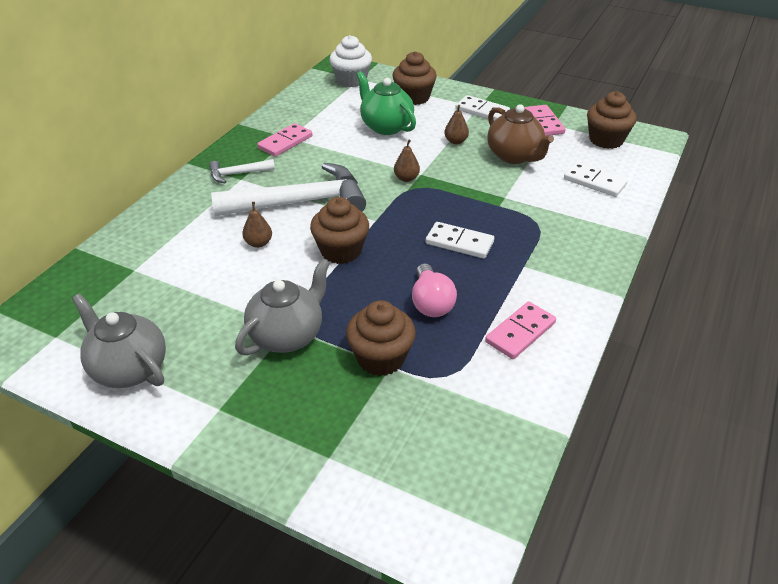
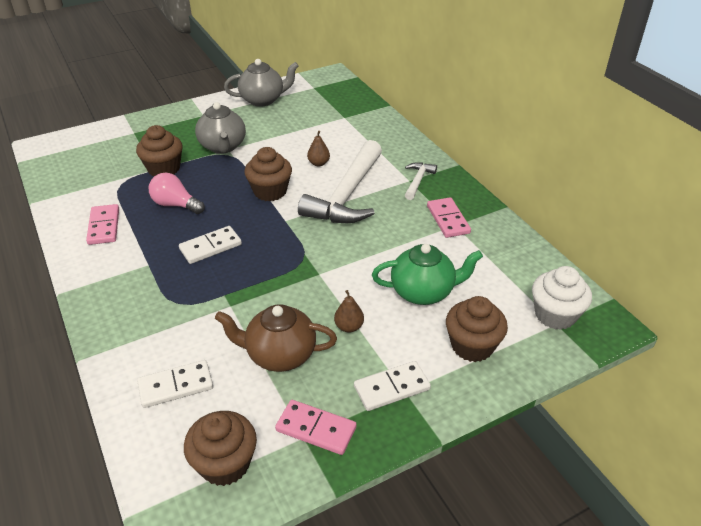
camera: 125 degrees right, 0 degrees up
brown pear [394,140,420,182] -> none

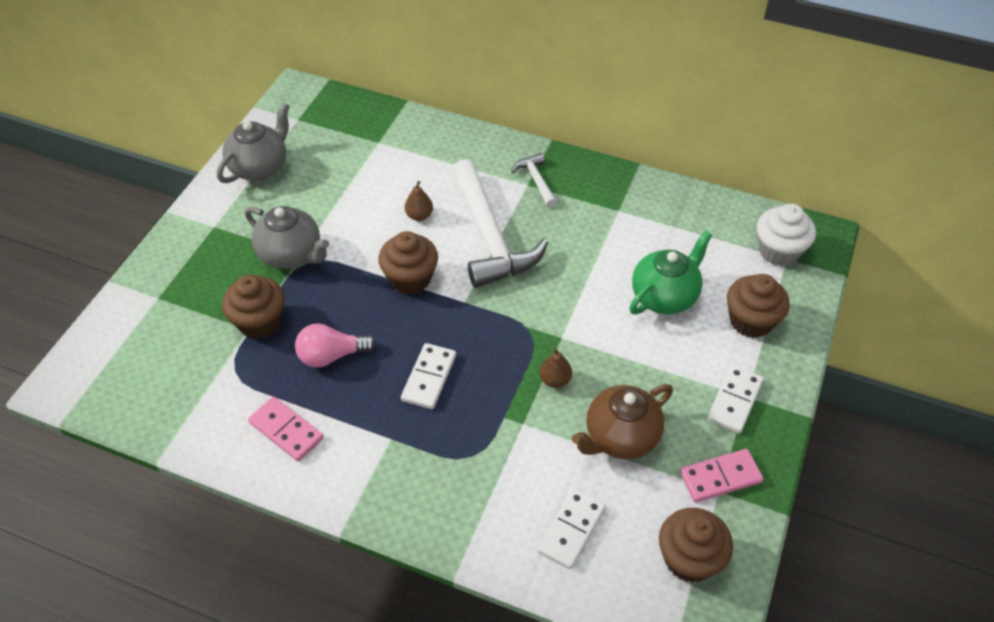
camera: 40 degrees left, 10 degrees up
brown pear [334,290,364,333] -> brown pear moved to [540,348,572,388]
pink domino [427,197,471,238] -> none

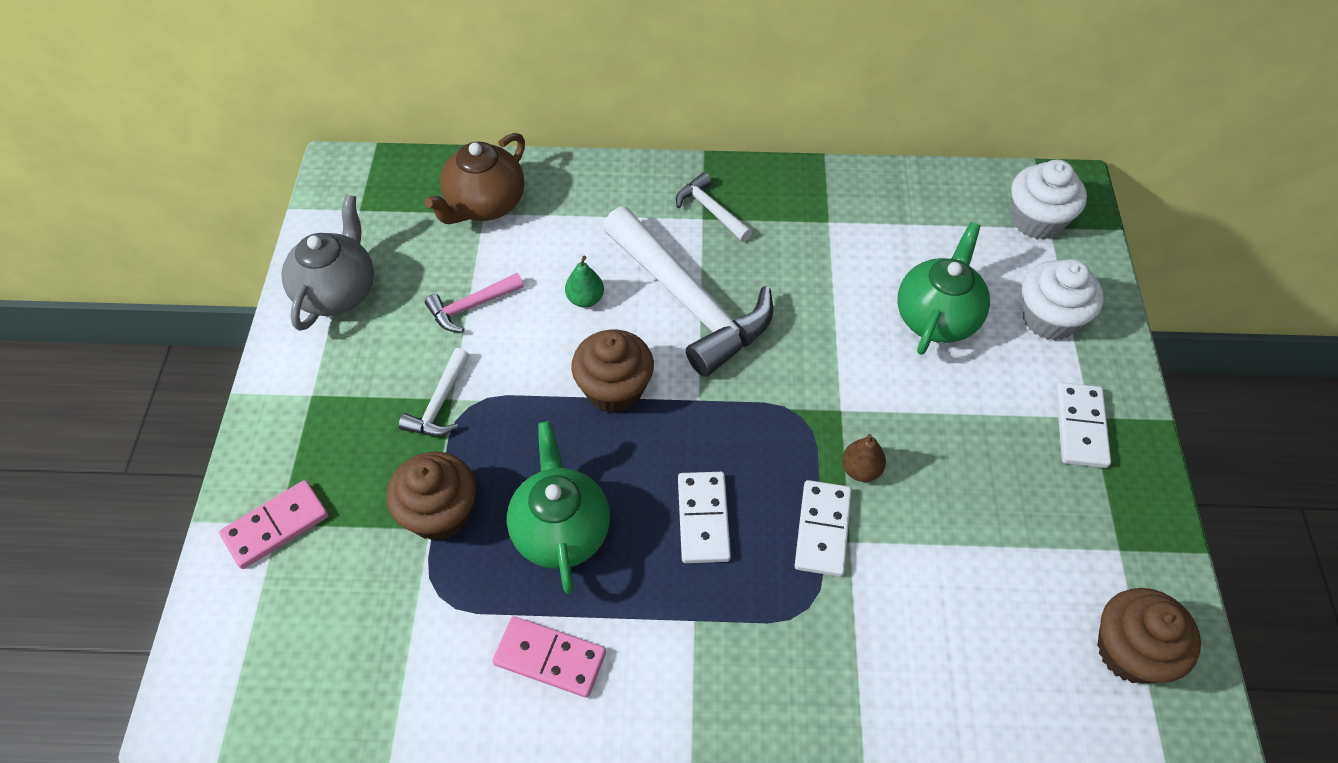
camera: 20 degrees left, 5 degrees up
grey teapot [245,206,329,269] -> white hammer [399,348,469,436]
pink light bulb [295,324,376,367] -> green teapot [507,421,610,594]
brown pear [405,181,433,221] -> green pear [565,256,604,308]
white domino [537,488,606,569] -> white domino moved to [795,480,852,577]
brown teapot [572,384,673,459] -> brown teapot moved to [425,133,525,224]
pink domino [680,449,763,502] -> pink domino moved to [219,480,328,569]
brown cupcake [727,274,790,338] -> white cupcake [1022,259,1104,341]
none -> pink hammer [425,273,524,332]

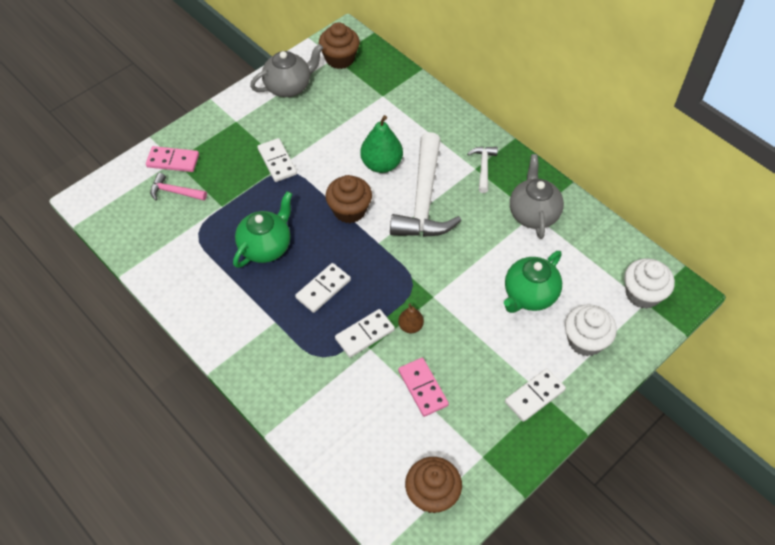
camera: 45 degrees right, 0 degrees up
brown cupcake [386,452,476,541] -> brown cupcake moved to [319,22,360,69]
white hammer [399,348,469,436] -> white domino [257,138,297,182]
brown teapot [425,133,525,224] -> none
pink hammer [425,273,524,332] -> pink hammer moved to [150,173,207,201]
pink domino [492,616,606,698] -> pink domino moved to [398,358,449,417]
green pear [565,256,604,308] -> green pear [360,115,403,173], size x1.87
green teapot [898,222,990,355] -> green teapot turned 150 degrees clockwise [504,251,562,313]
none -> grey teapot [510,154,564,239]

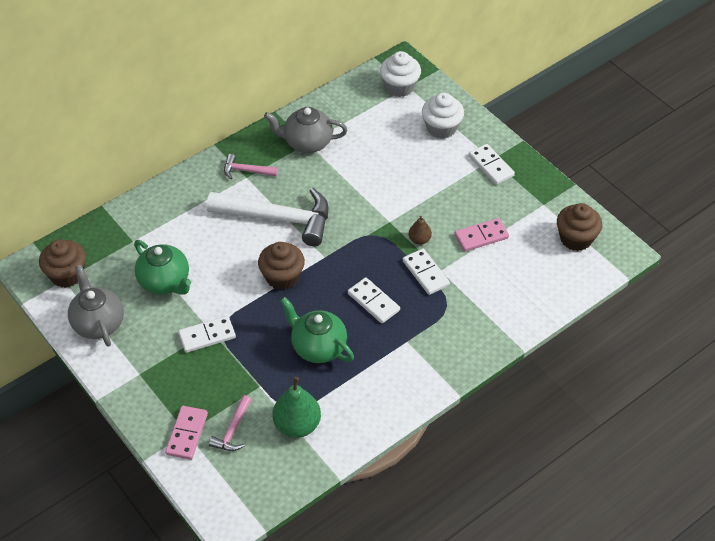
camera: 85 degrees left, 5 degrees down
green pear [360,115,403,173] -> green pear moved to [272,377,321,438]
white hammer [467,146,498,193] -> pink hammer [224,154,278,179]
green teapot [504,251,562,313] -> green teapot moved to [134,240,191,295]

